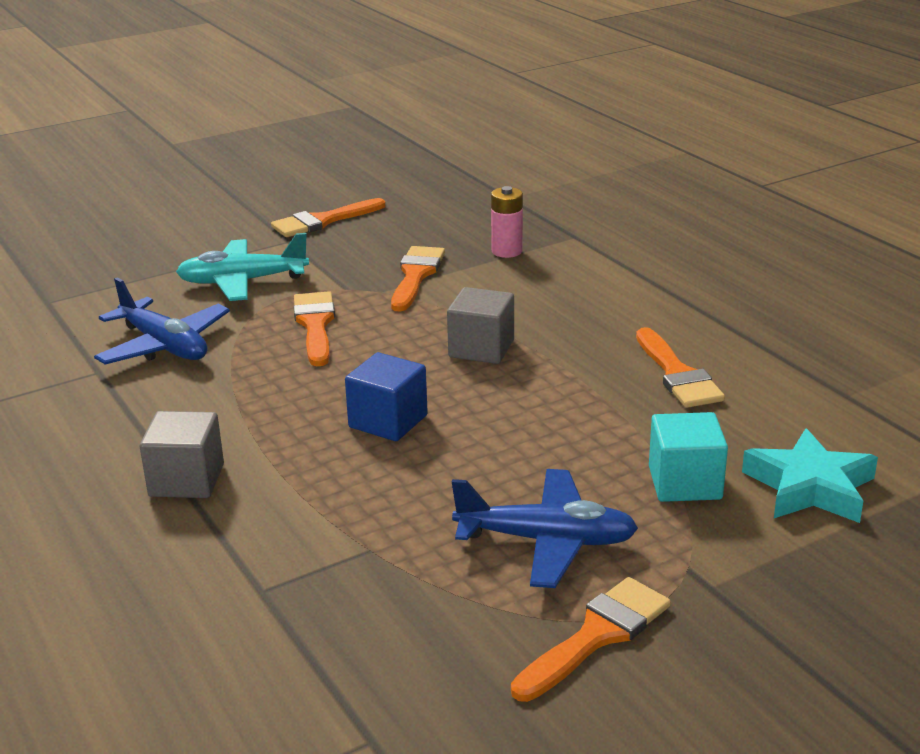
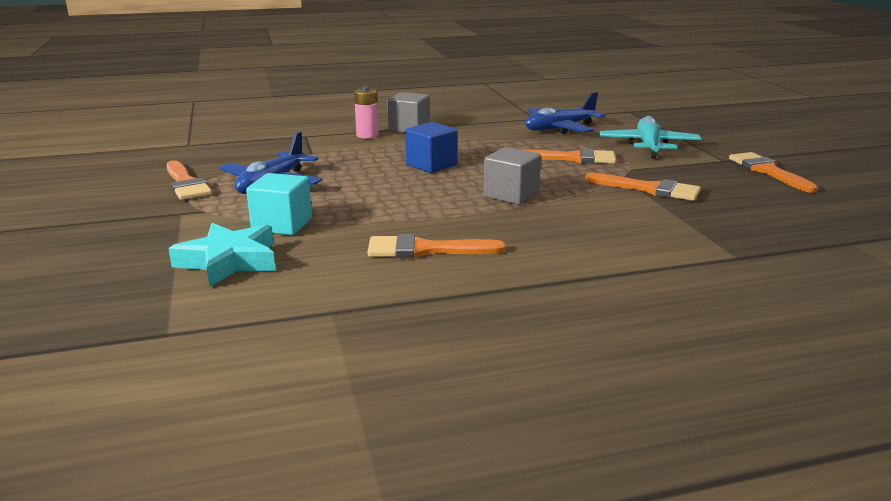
camera: 105 degrees right, 5 degrees down
pink battery [491,186,523,258] -> pink battery moved to [354,86,379,139]

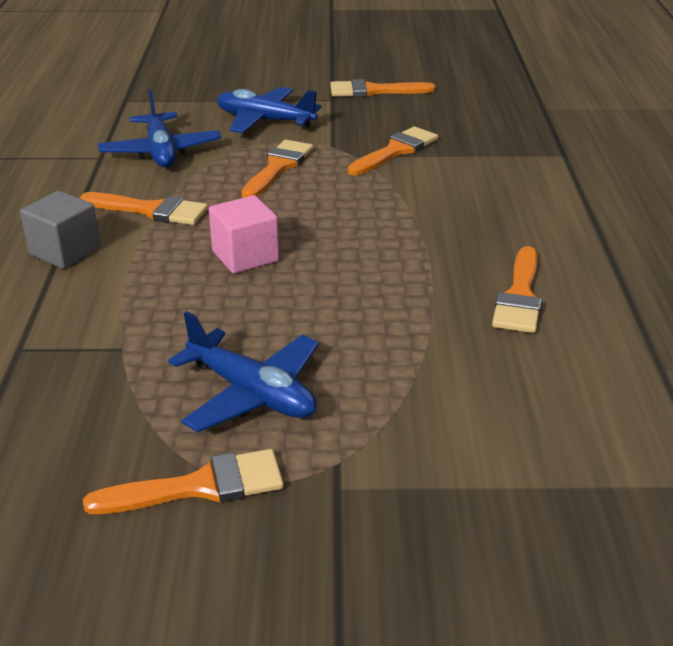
camera: 75 degrees left, 10 degrees up
turquoise star [168,223,276,287] -> none
turquoise cube [246,173,312,235] -> none
pink battery [354,86,379,139] -> none
blue cube [405,122,458,173] -> pink cube [209,195,279,274]
grey cube [484,147,541,205] -> none
turquoise plane [600,116,701,159] -> blue plane [217,87,321,133]
none -> orange brush [80,192,208,225]

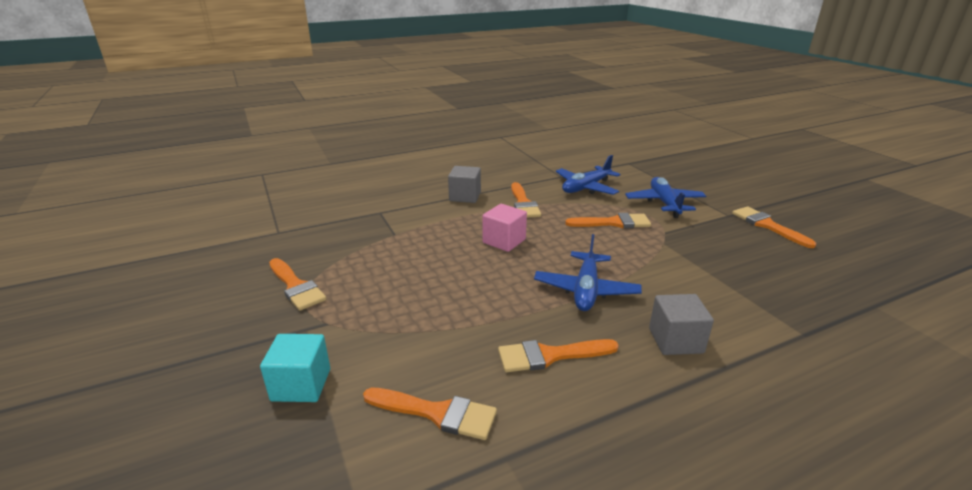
camera: 65 degrees right, 5 degrees down
blue plane [168,311,319,432] -> blue plane moved to [534,234,642,311]
orange brush [347,126,438,175] -> orange brush moved to [363,388,497,440]
none -> turquoise cube [260,334,330,402]
none -> grey cube [649,294,714,355]

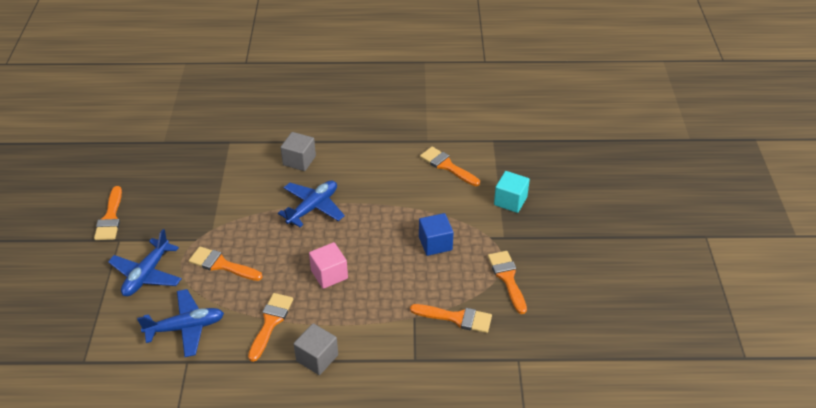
camera: 155 degrees left, 15 degrees up
orange brush [498,339,619,372] -> orange brush moved to [410,304,492,333]
none -> blue cube [419,213,454,256]

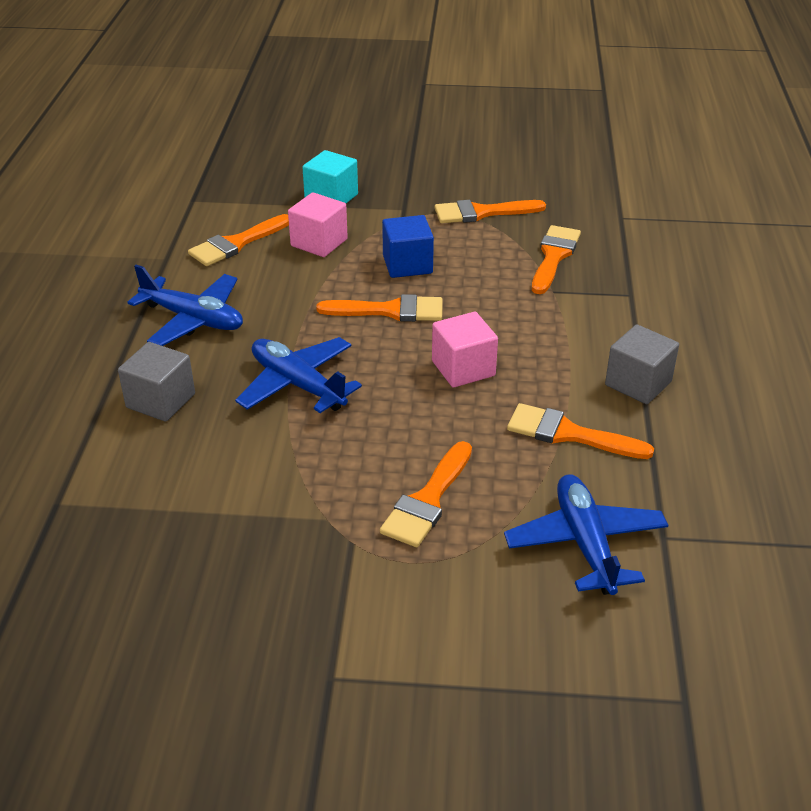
camera: 85 degrees left, 5 degrees down
orange brush [94,186,122,240] -> orange brush moved to [316,294,443,322]
blue plane [108,229,182,296] -> blue plane moved to [127,265,243,346]
none -> pink cube [288,192,348,257]

